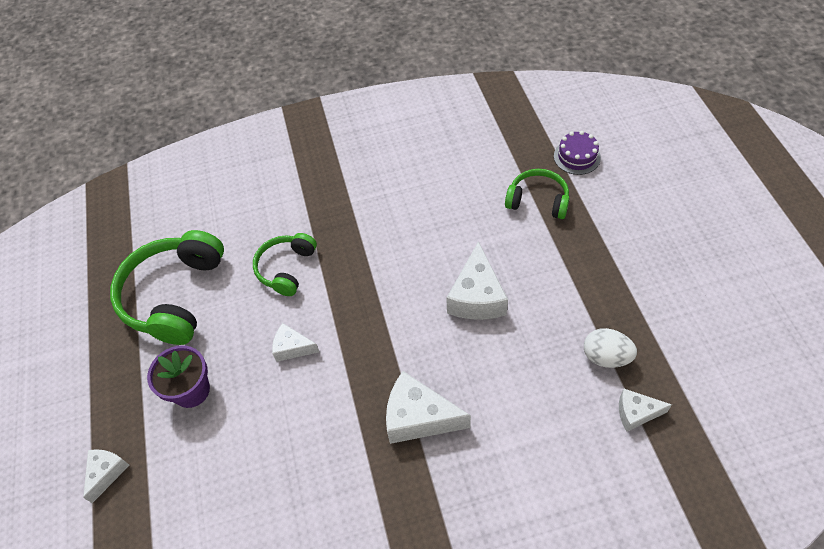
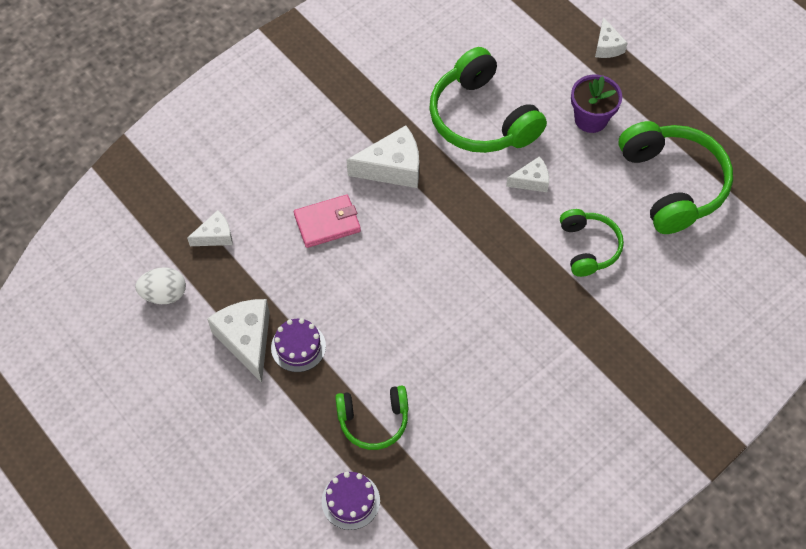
camera: 150 degrees right, 5 degrees up
white cheese [446,241,508,320] -> white cheese moved to [207,299,270,383]
white egg [584,328,637,368] -> white egg moved to [135,267,186,304]
none -> purple cake [271,318,326,372]
none -> pink wallet [294,194,361,248]
none -> green headphones [429,47,547,153]

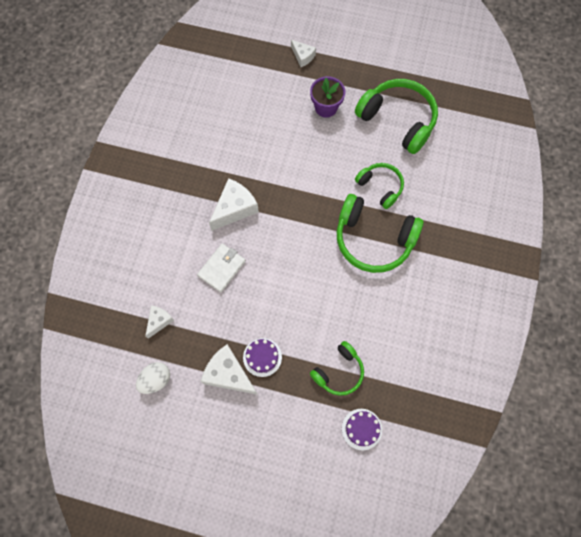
camera: 35 degrees left, 10 degrees up
pink wallet [294,194,361,248] -> white wallet [197,244,246,292]
green headphones [429,47,547,153] -> green headphones moved to [337,194,424,273]
white cheese [506,156,549,192] -> none

